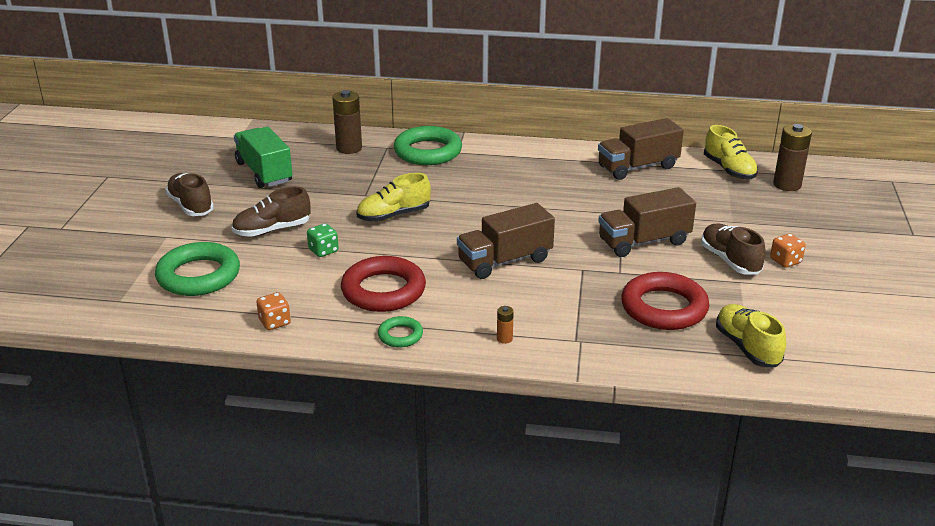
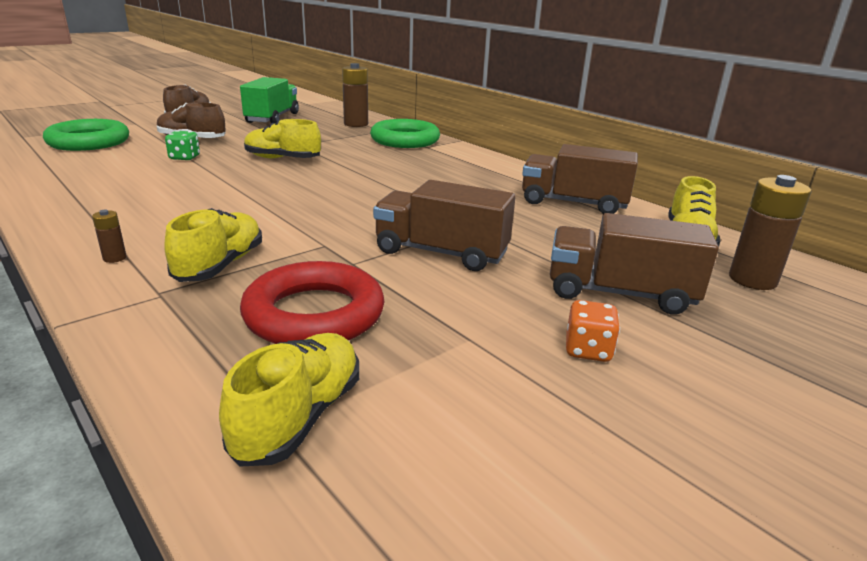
camera: 40 degrees right, 5 degrees down
orange dice [257,292,291,330] -> none
red ring [341,256,426,312] -> none
green ring [378,316,423,348] -> none
brown truck [457,203,555,279] -> brown truck moved to [550,213,719,315]
orange battery [497,306,514,344] -> brown battery [92,210,127,263]
brown shoe [701,224,766,275] -> none
none -> yellow shoe [164,208,262,282]

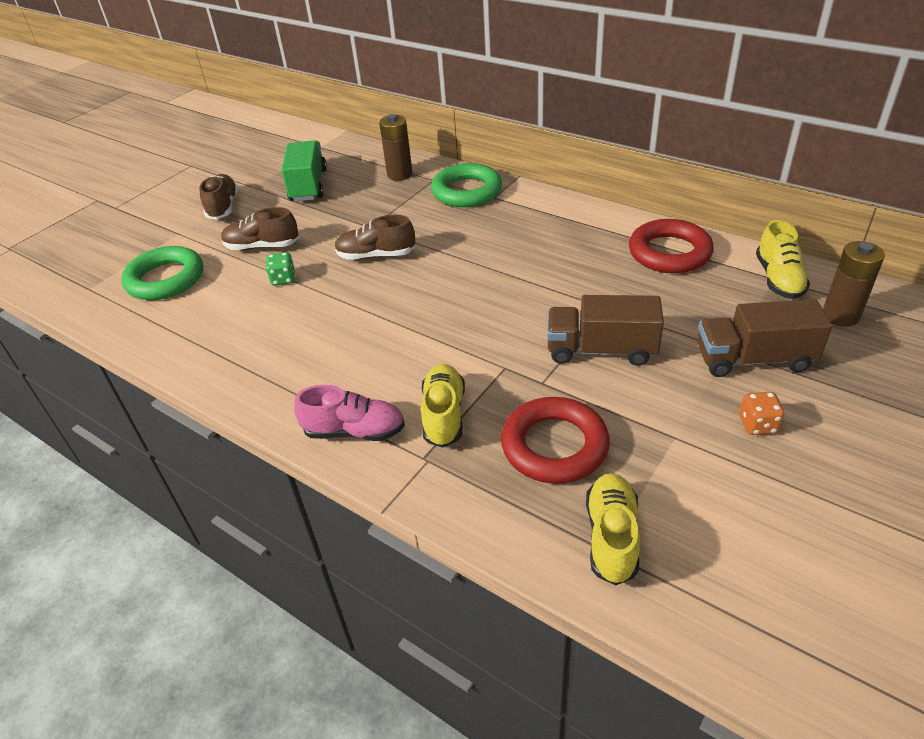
camera: 10 degrees left, 15 degrees up
brown battery [92,210,127,263] -> pink shoe [294,385,405,441]
yellow shoe [244,119,321,158] -> brown shoe [334,215,415,260]
brown truck [522,144,638,214] -> red ring [629,219,714,273]

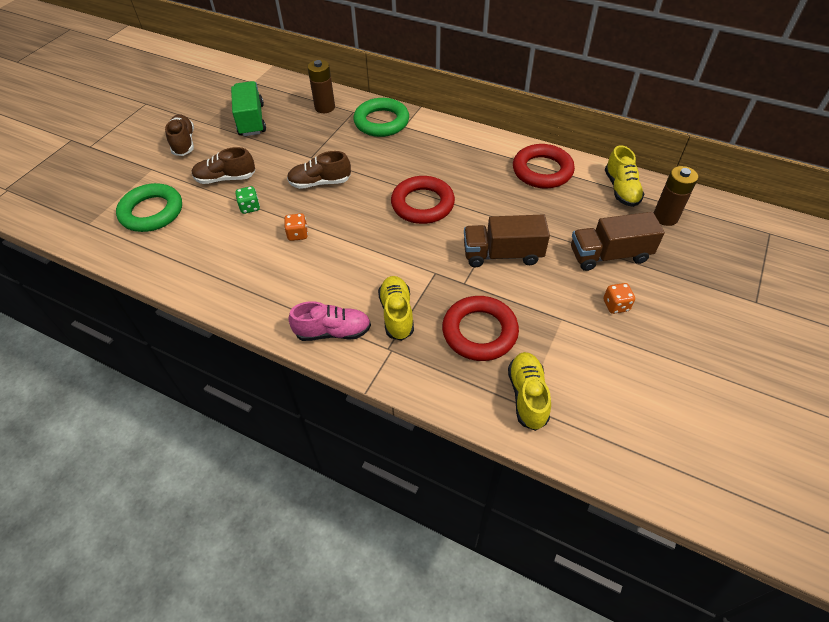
camera: 10 degrees left, 10 degrees up
none -> orange dice [284,213,308,241]
none -> red ring [391,176,455,224]

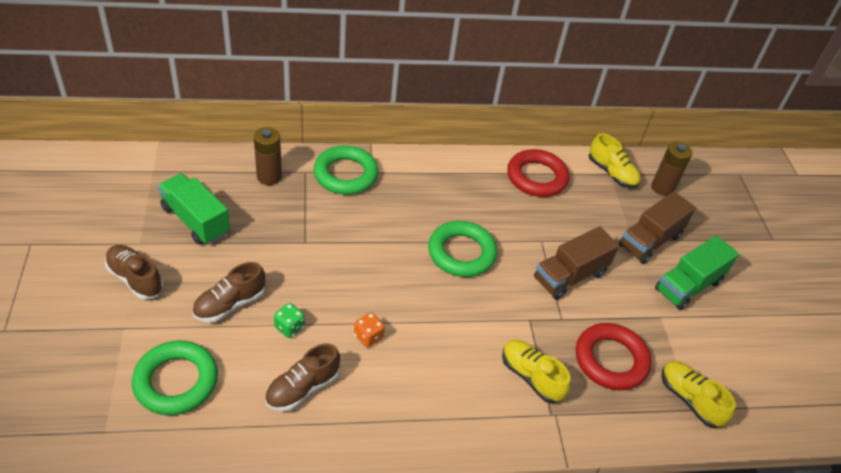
camera: 40 degrees left, 5 degrees down
brown shoe [287,151,351,189] -> brown shoe moved to [265,343,340,411]
pink shoe [289,301,371,341] -> none
red ring [391,176,455,224] -> green ring [428,221,497,277]
orange dice [604,283,635,314] -> green truck [655,236,739,310]

